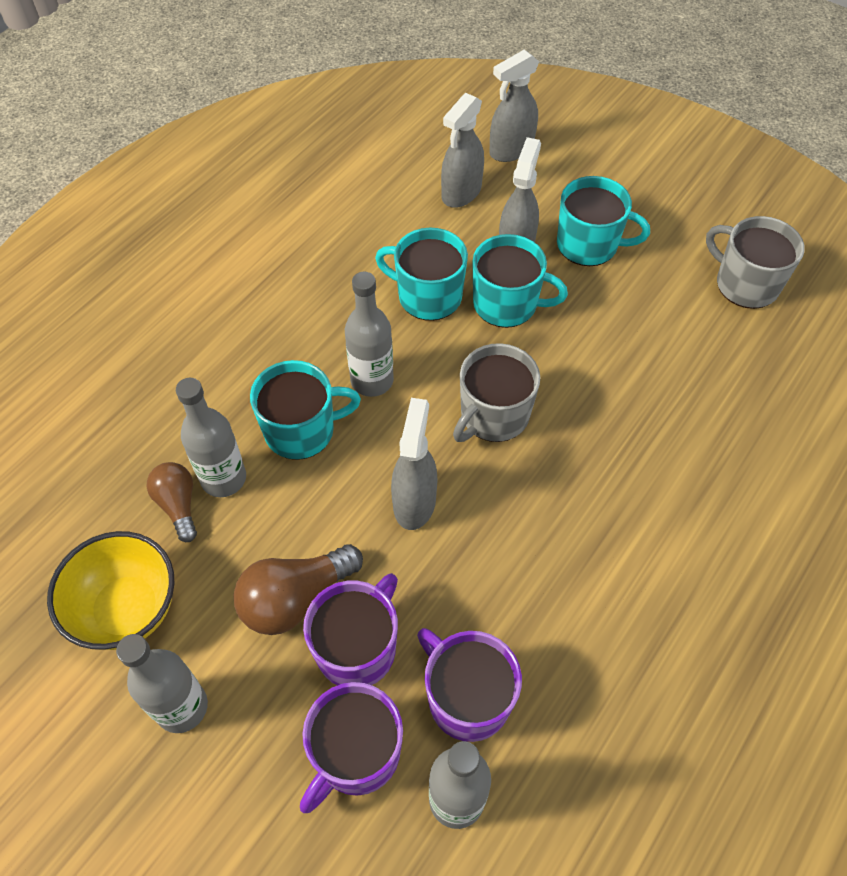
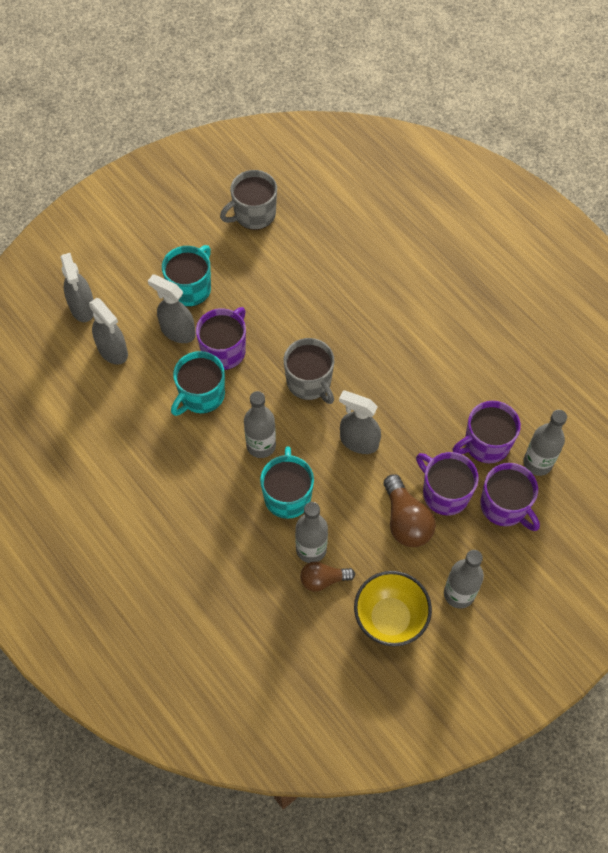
camera: 75 degrees left, 5 degrees up
turquoise mug [473,234,568,328] -> purple mug [196,307,246,370]

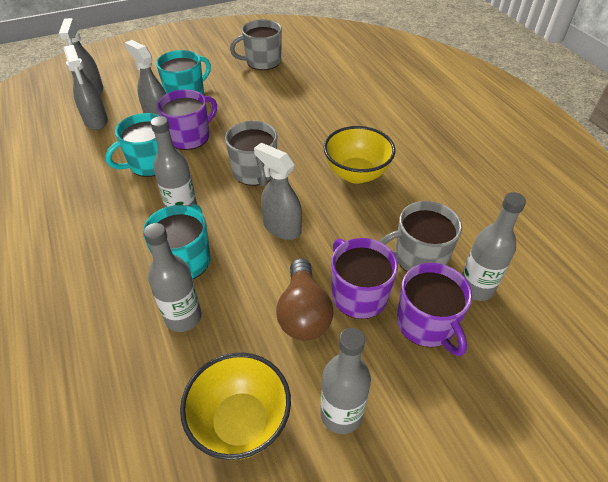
camera: 15 degrees right, 15 degrees down
brown light bulb [300,561,355,592] -> none
purple mug [453,401,521,464] -> grey mug [379,201,462,272]
none -> yellow bowl [323,126,395,184]

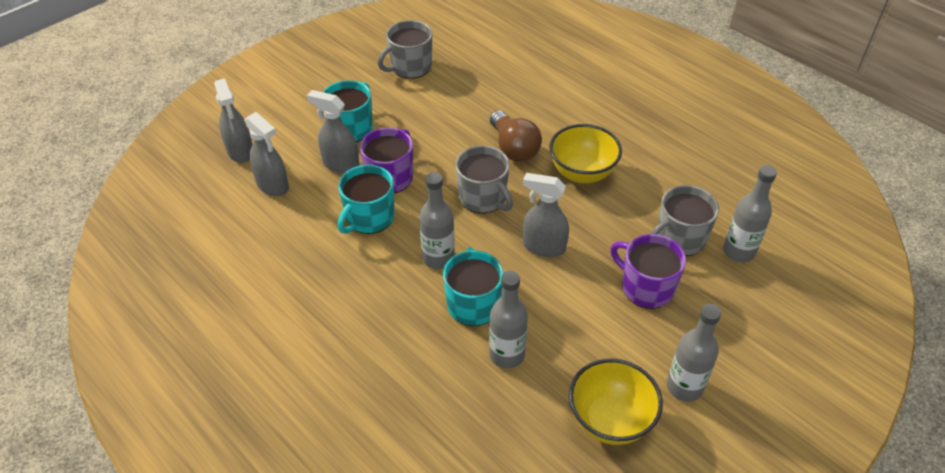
camera: 20 degrees left, 0 degrees up
brown light bulb [276,258,334,341] -> brown light bulb moved to [490,110,542,162]
purple mug [397,263,472,356] -> none

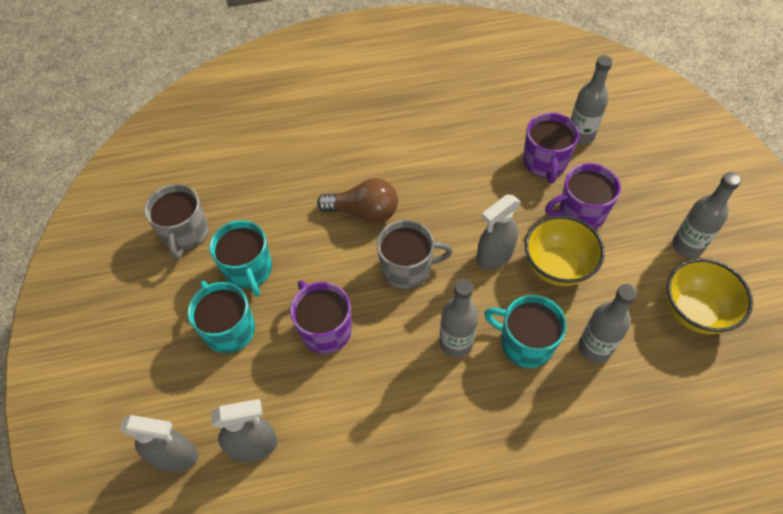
camera: 55 degrees left, 10 degrees up
grey spray bottle [307,90,359,174] -> none
turquoise mug [337,165,395,234] -> turquoise mug moved to [209,220,272,296]
yellow bowl [549,124,622,183] -> yellow bowl moved to [525,215,605,286]
grey mug [650,185,719,256] -> purple mug [523,113,579,183]

